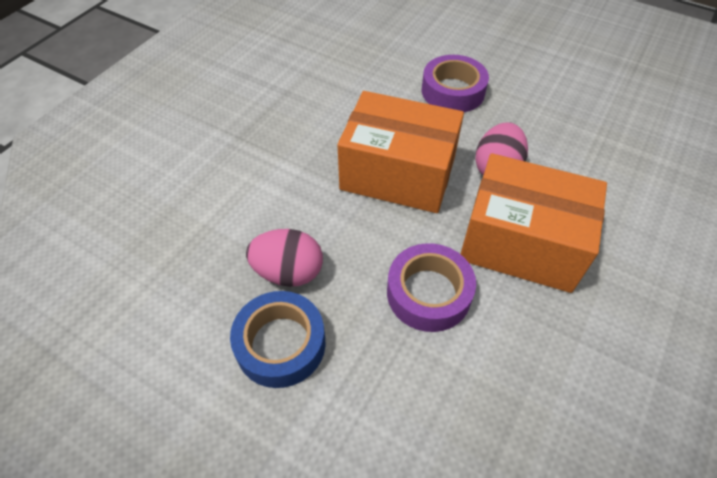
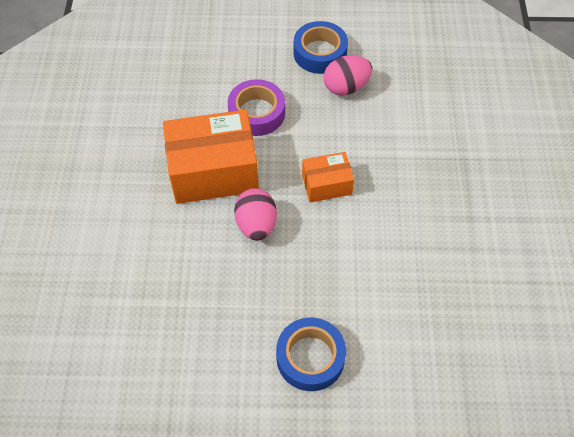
camera: 150 degrees right, 5 degrees up
orange box [337,91,464,213] -> orange box [302,152,354,202], size x0.53
purple tape [422,55,489,112] -> none
none -> blue tape [276,317,346,391]

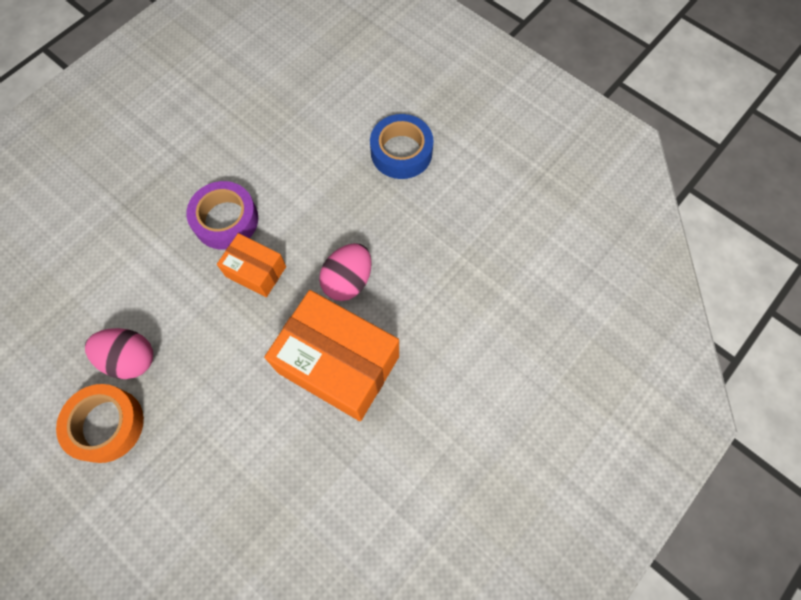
camera: 140 degrees left, 10 degrees up
purple tape [228,79,285,136] -> purple tape moved to [186,181,258,250]
blue tape [294,21,348,74] -> orange tape [56,384,144,463]

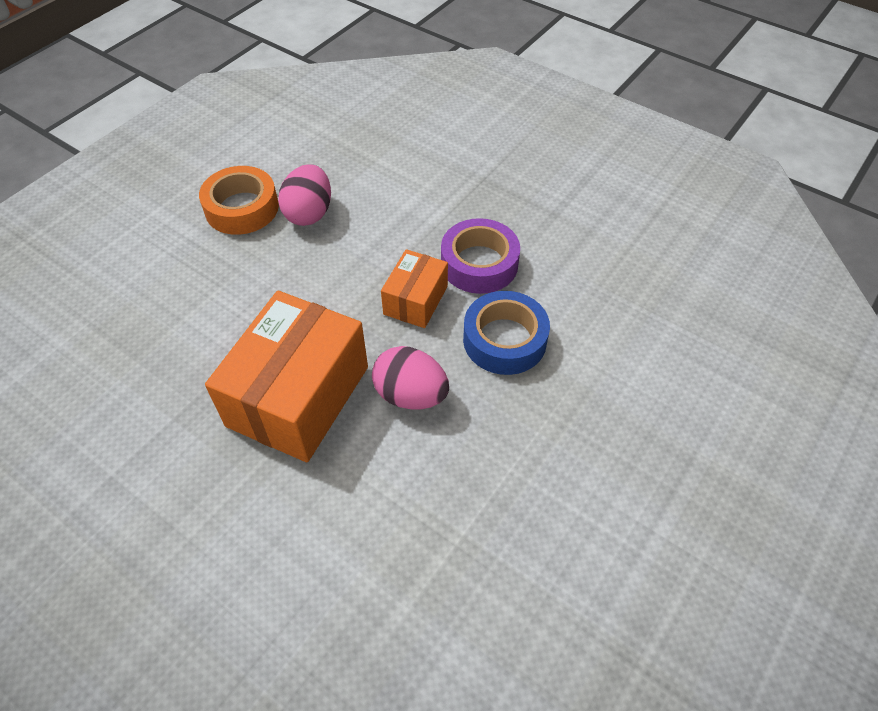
camera: 85 degrees right, 15 degrees down
blue tape [370,114,434,179] -> blue tape moved to [463,291,550,375]

